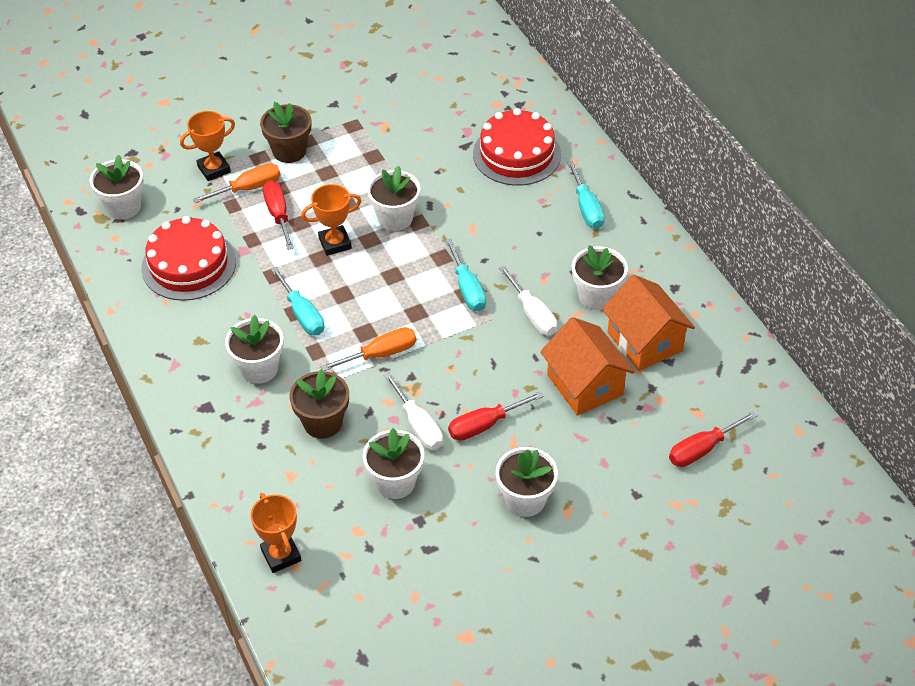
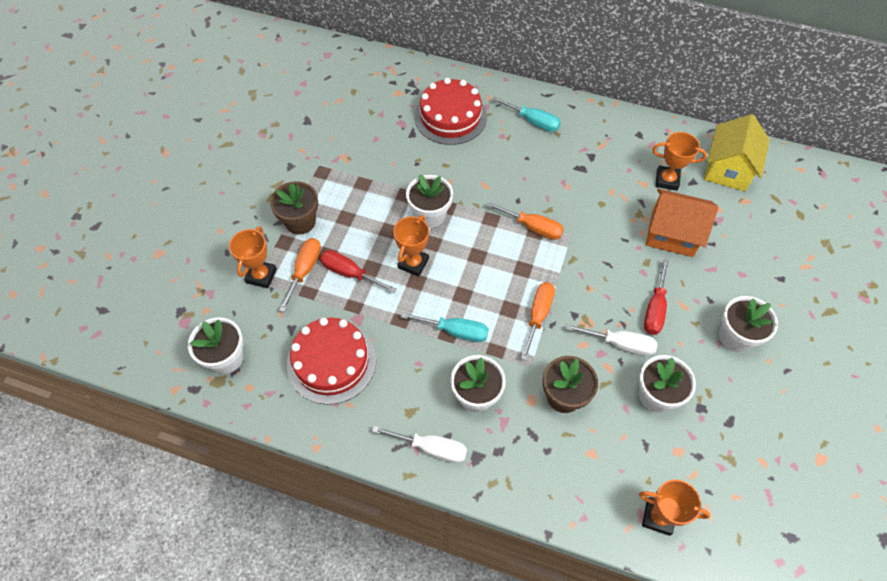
camera: 45 degrees left, 10 degrees up
turquoise screwdriver [445,239,486,311] -> orange screwdriver [486,202,564,240]
white screwdriver [499,266,557,335] -> white screwdriver moved to [372,426,467,463]
white flower pot [572,245,628,310] -> none
orange house [602,275,695,371] -> orange trophy [652,132,707,191]
red screwdriver [669,411,758,467] -> none
none -> yellow house [704,114,770,192]

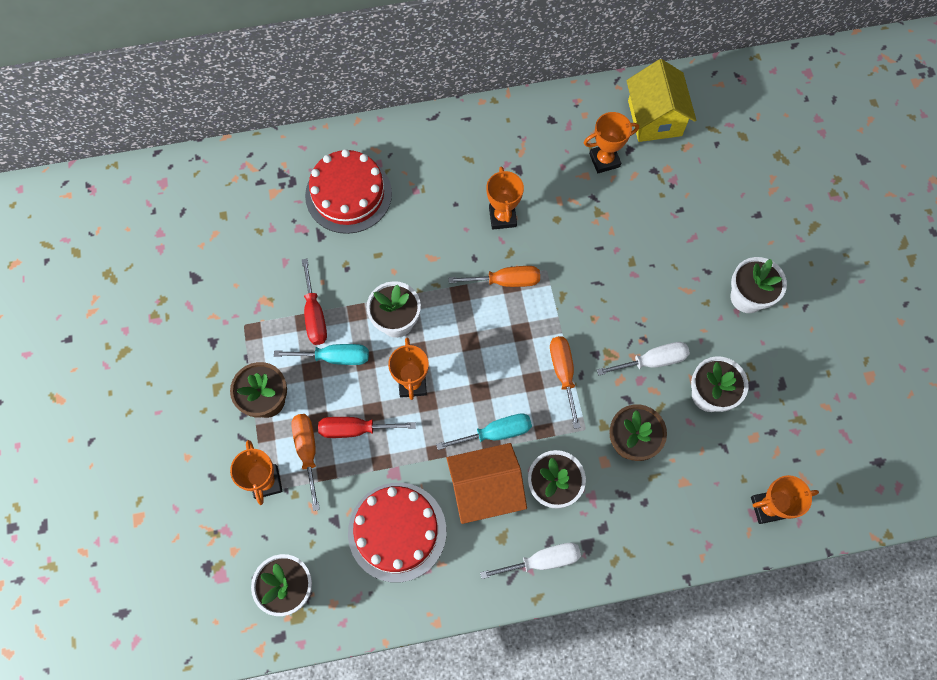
camera: 30 degrees left, 10 degrees up
turquoise screwdriver [492,97,561,132] -> turquoise screwdriver moved to [274,344,369,365]
red screwdriver [644,259,669,335] -> red screwdriver moved to [302,259,327,345]
orange house [646,189,719,257] -> orange house moved to [447,443,527,524]
none -> orange trophy [486,166,524,230]

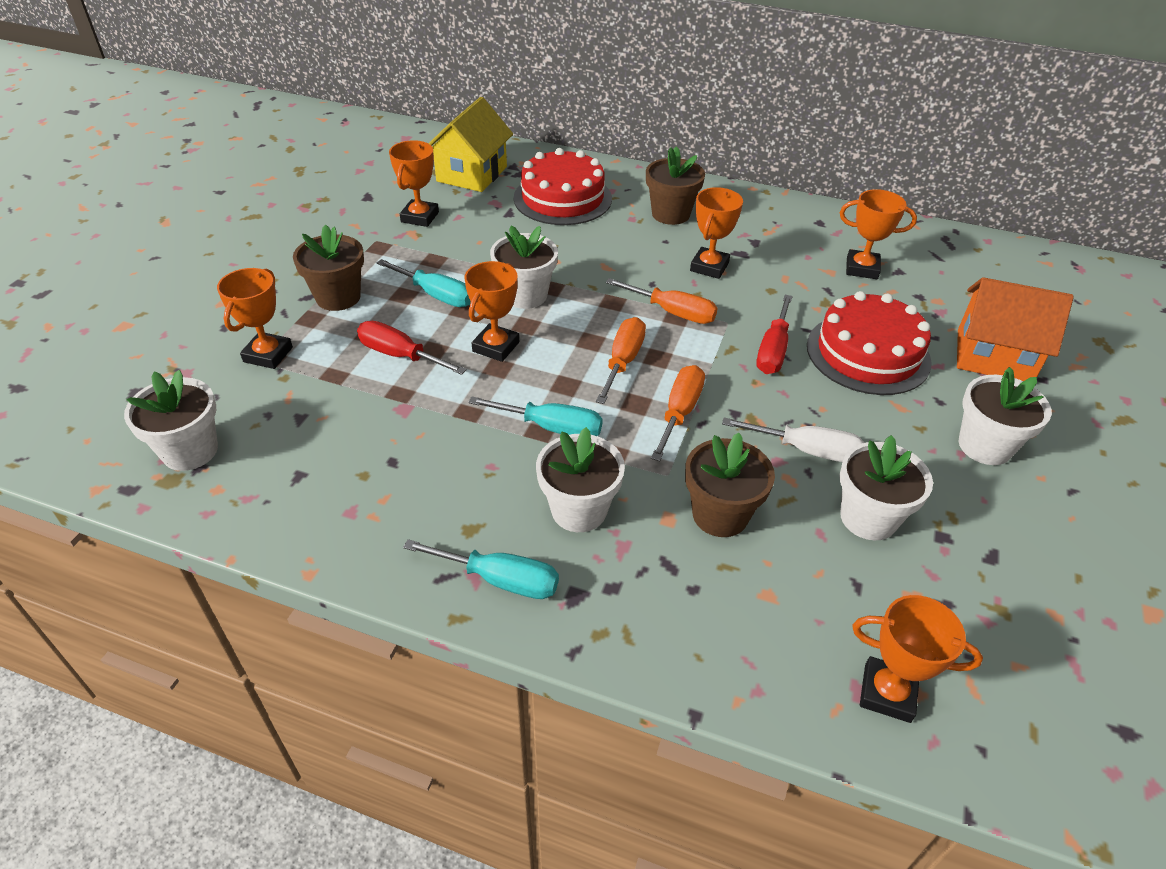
camera: 30 degrees right, 25 degrees down
orange screwdriver [291,414,320,511] -> orange screwdriver moved to [596,317,646,404]
red screwdriver [302,259,327,345] -> red screwdriver moved to [756,295,793,374]
red cake [348,483,446,582] -> red cake moved to [807,291,932,395]
orange house [447,443,527,524] -> orange house moved to [957,277,1074,381]
white screwdriver [480,543,581,579] -> turquoise screwdriver [403,539,559,599]
yellow house [626,59,696,142] -> yellow house moved to [429,97,513,192]
none -> orange trophy [389,140,439,227]
none -> brown flower pot [646,146,705,225]

